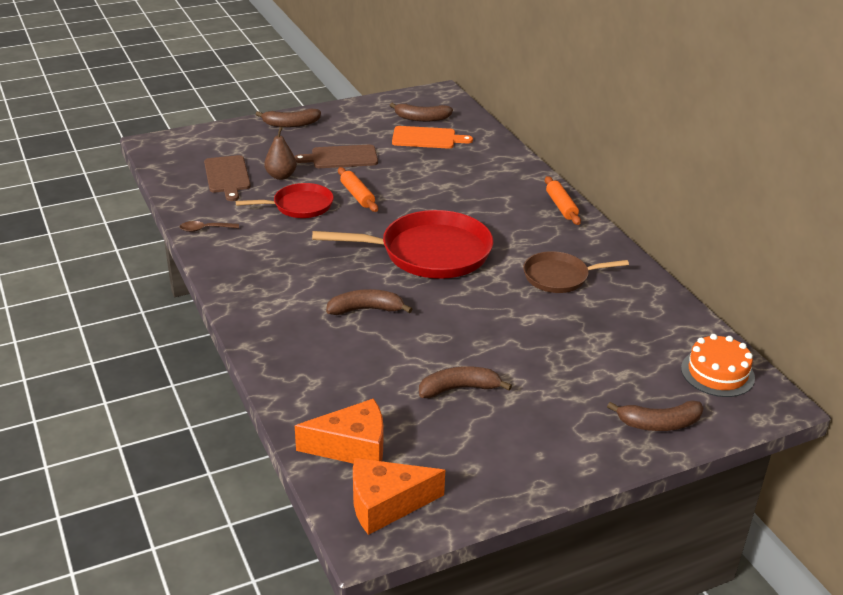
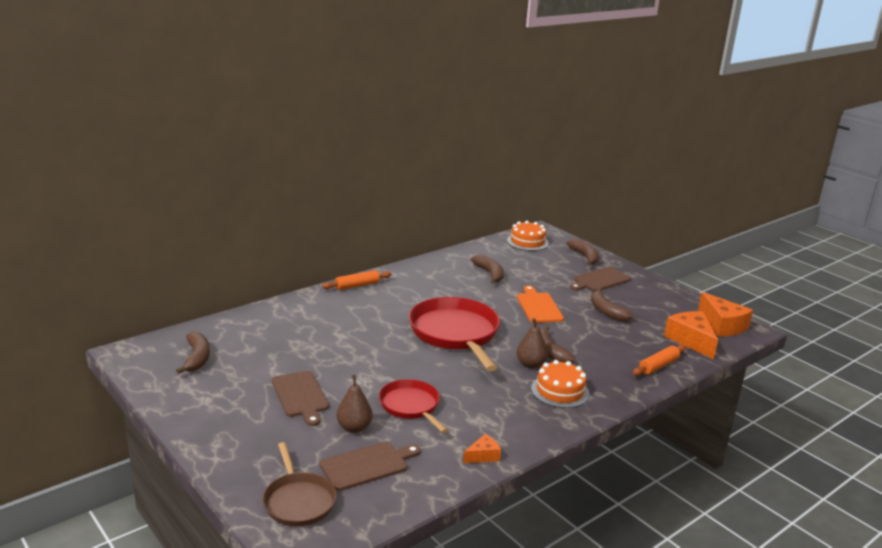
camera: 105 degrees left, 10 degrees down
brown spoon [180,221,239,232] -> orange cheese [463,434,501,463]
brown banana [256,109,321,128] -> brown banana moved to [471,254,504,284]
orange rolling pin [338,167,378,212] -> orange rolling pin moved to [633,345,686,376]
orange cutting board [392,126,473,149] -> orange cutting board moved to [517,285,564,323]
brown pan [523,251,629,293] -> brown pan moved to [263,442,337,526]
none -> brown pear [516,318,548,368]
none -> orange cake [531,360,589,408]
none -> brown cutting board [570,267,631,291]

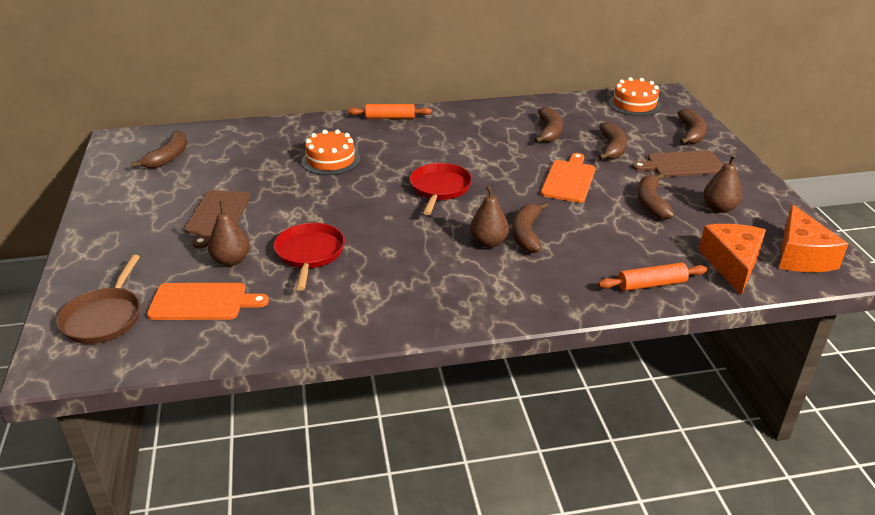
camera: 30 degrees right, 10 degrees up
brown cutting board [320,441,421,491] -> orange cutting board [147,283,269,320]
red pan [409,297,500,371] -> red pan [410,163,472,215], size x0.58
orange cheese [463,434,501,463] -> none
orange cake [531,360,589,408] -> orange cake moved to [301,129,360,175]
none -> brown banana [598,122,627,160]
none -> brown pear [703,154,742,213]

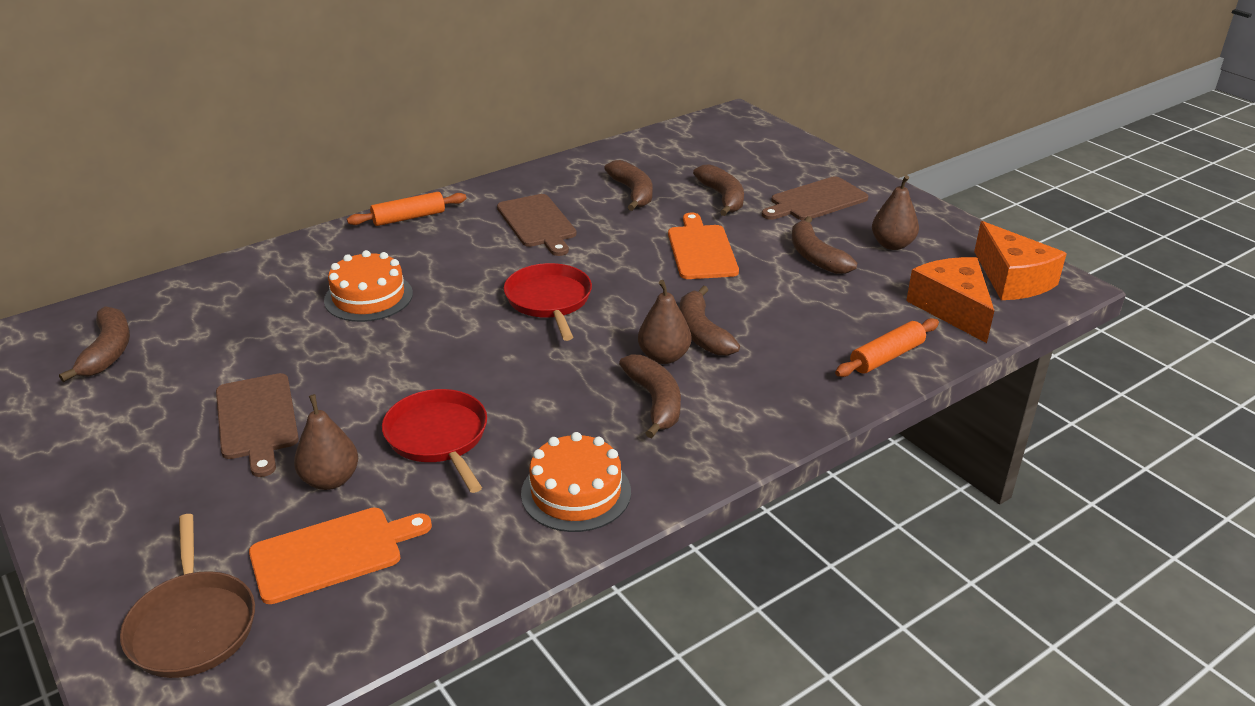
camera: 25 degrees left, 0 degrees up
orange cake [608,77,661,116] -> orange cake moved to [521,432,631,532]
brown banana [678,108,707,144] -> brown banana moved to [619,354,681,439]
none -> brown cutting board [497,194,577,256]

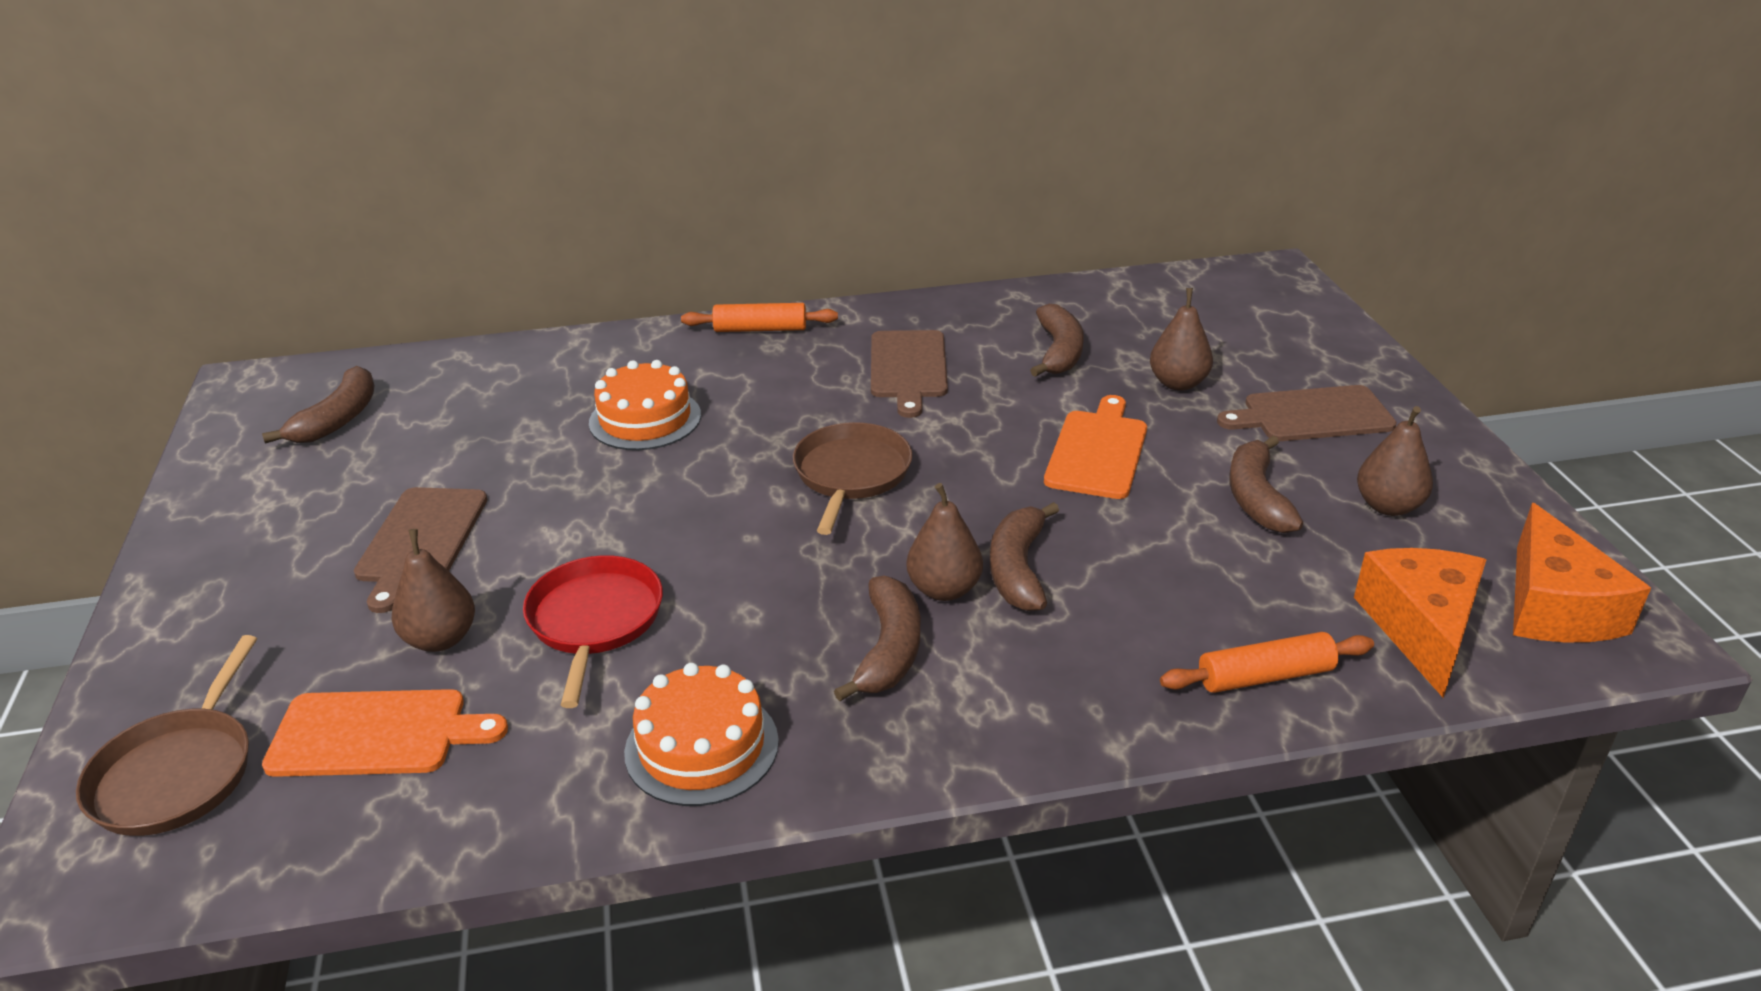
camera: 25 degrees right, 0 degrees up
red pan [504,263,592,341] -> brown pan [793,422,913,535]
brown banana [693,164,744,216] -> brown pear [1150,288,1213,391]

